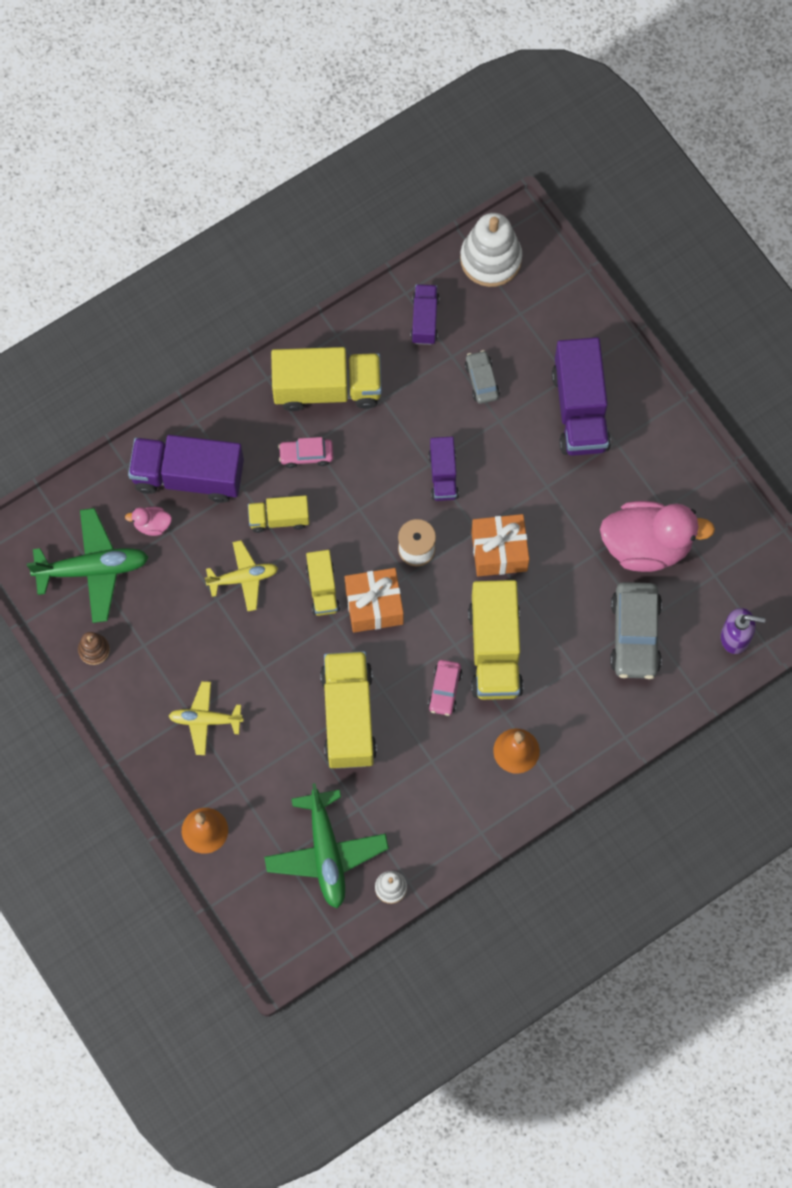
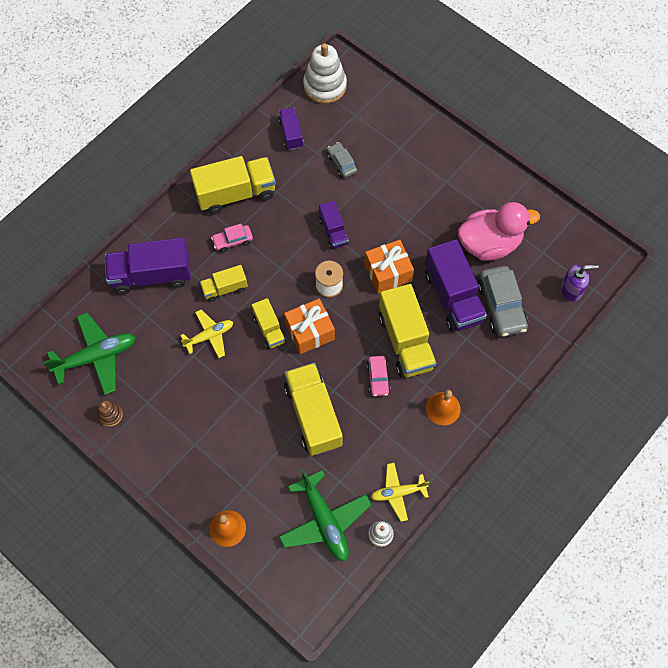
camera: 15 degrees left, 5 degrees down
pink duck [125,507,172,536] -> none
yellow plane [169,681,243,755] -> yellow plane moved to [371,463,429,522]
purple truck [552,337,611,456] -> purple truck moved to [425,239,487,332]

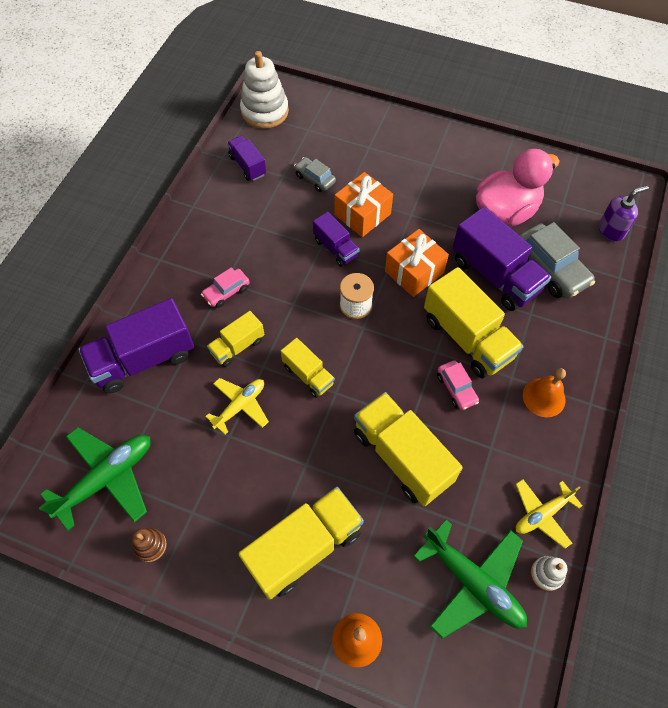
camera: 20 degrees left, 5 degrees down
yellow truck [190,156,276,214] -> yellow truck moved to [239,487,364,600]
orange gift [284,299,335,354] -> orange gift moved to [335,172,393,237]

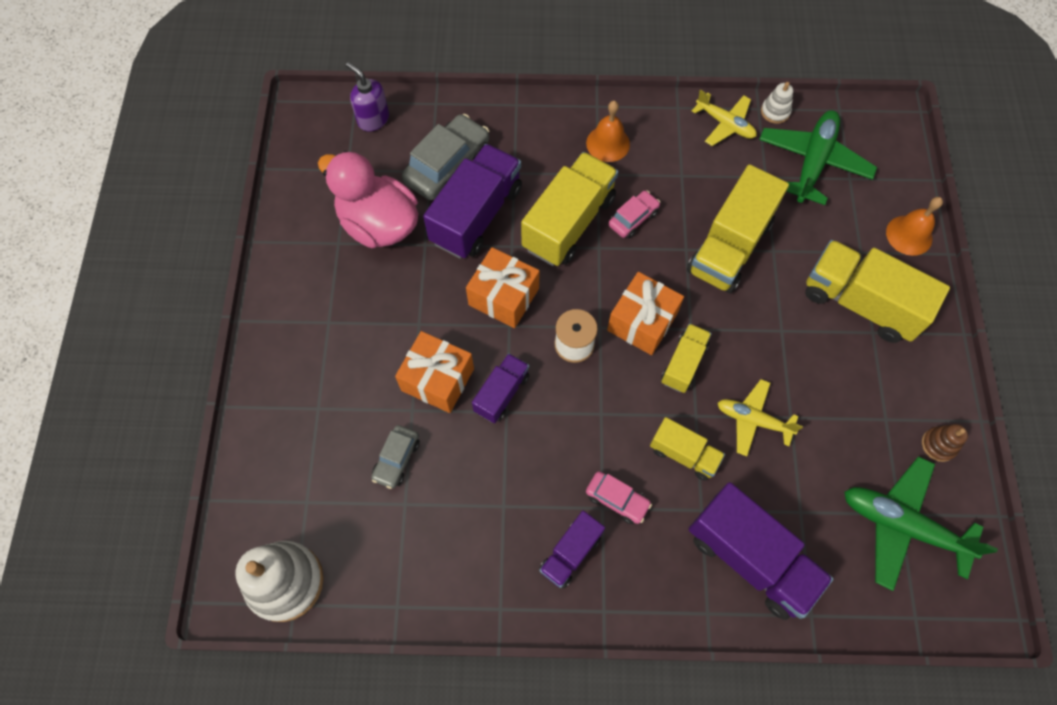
camera: 110 degrees left, 5 degrees up
purple truck [227,135,266,181] -> purple truck moved to [539,511,605,588]
none -> orange gift [607,272,684,355]

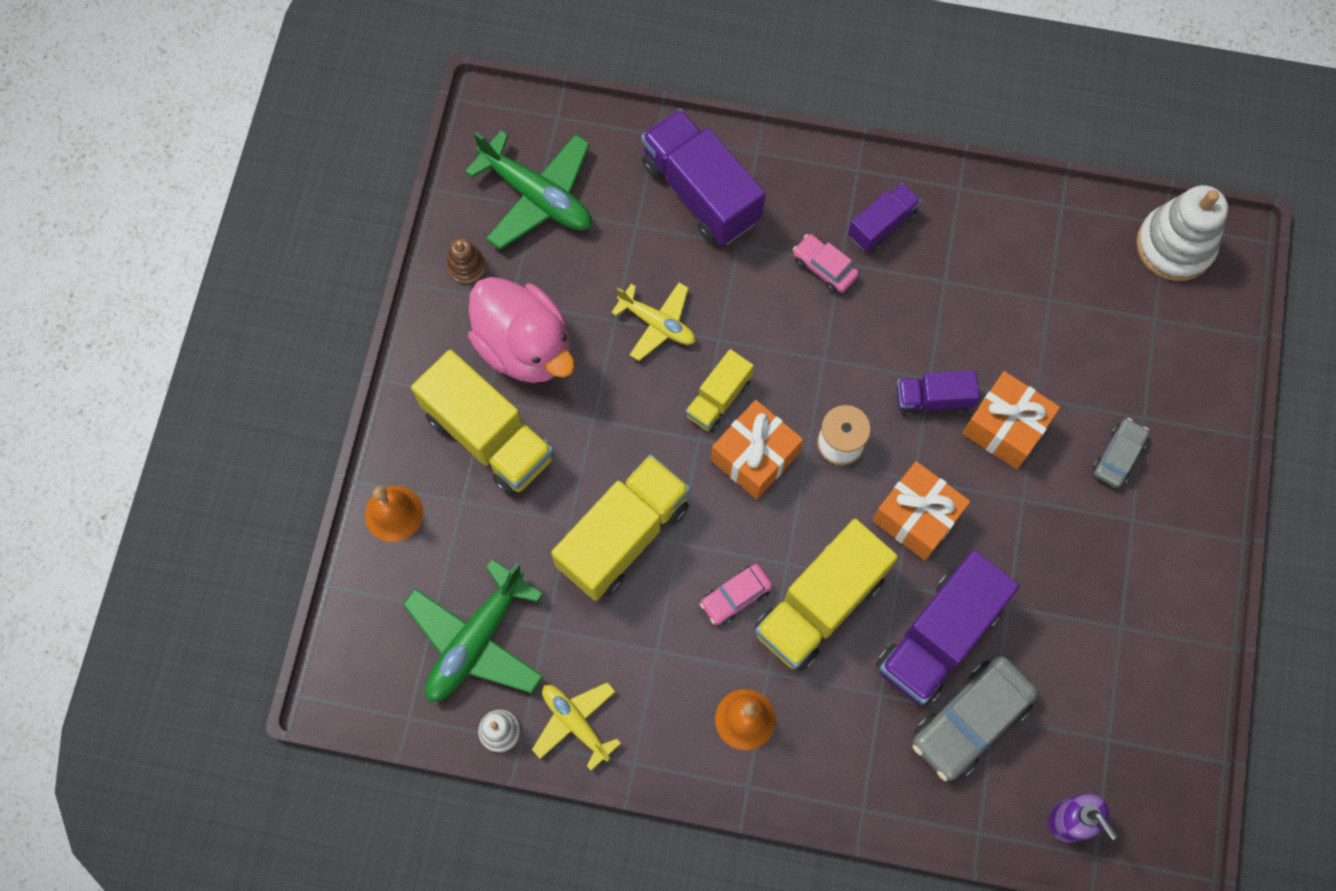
camera: 170 degrees left, 5 degrees up
pink duck [318,151,418,248] -> pink duck moved to [468,277,575,383]
grey car [371,425,420,489] -> grey car moved to [1093,418,1149,488]
purple truck [472,353,529,423] -> purple truck turned 45 degrees clockwise [896,370,980,417]
yellow truck [650,417,725,481] -> none

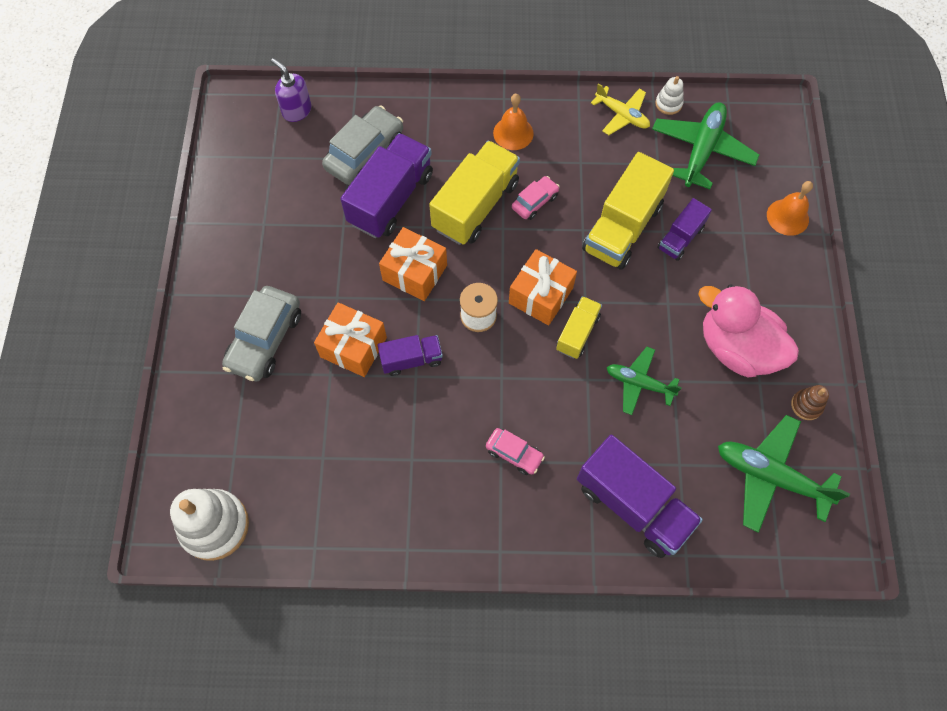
camera: 170 degrees right, 5 degrees down
yellow truck [411,350,554,496] -> none
yellow plane [611,283,696,361] -> green plane [607,347,682,415]
purple truck [848,183,921,253] -> purple truck moved to [657,198,712,261]
grey car [1093,418,1149,488] -> grey car [222,286,301,381], size x1.79

